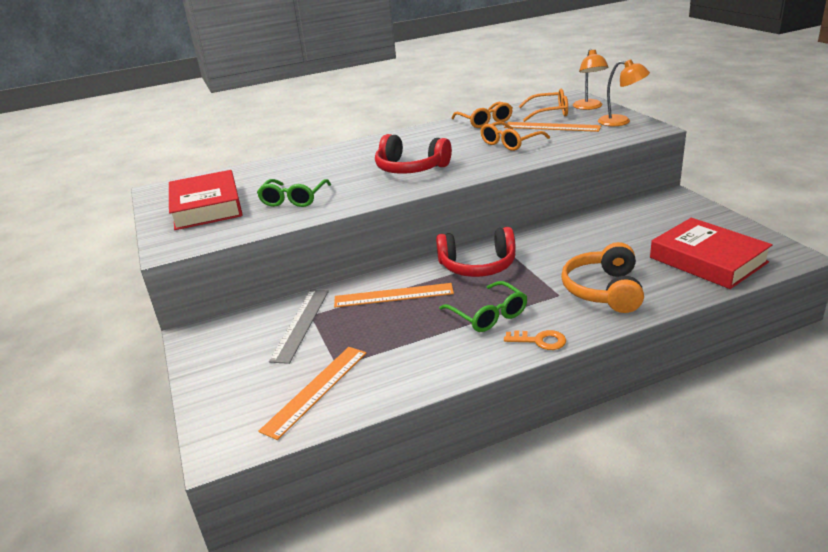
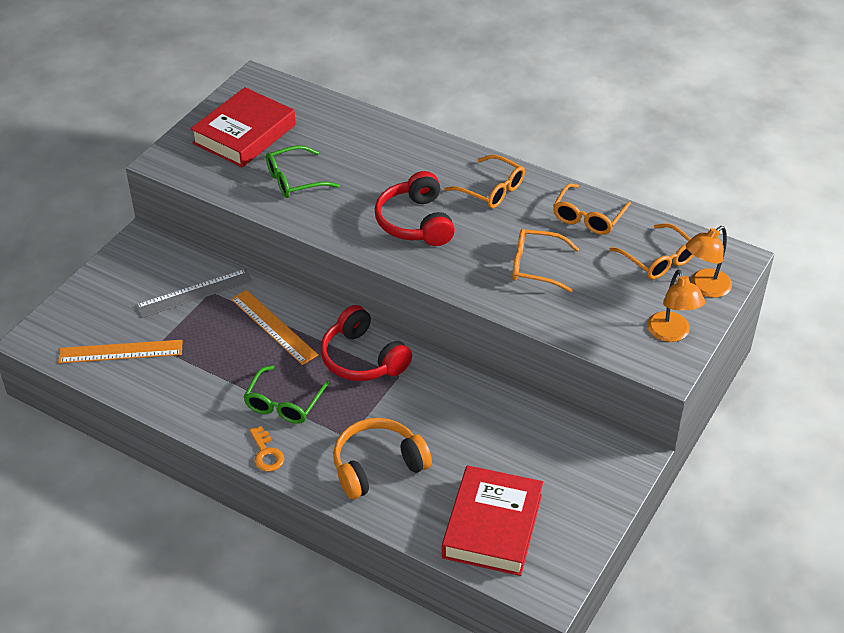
camera: 50 degrees right, 15 degrees up
orange ruler [504,122,601,132] -> none
none -> orange glasses [445,155,525,209]

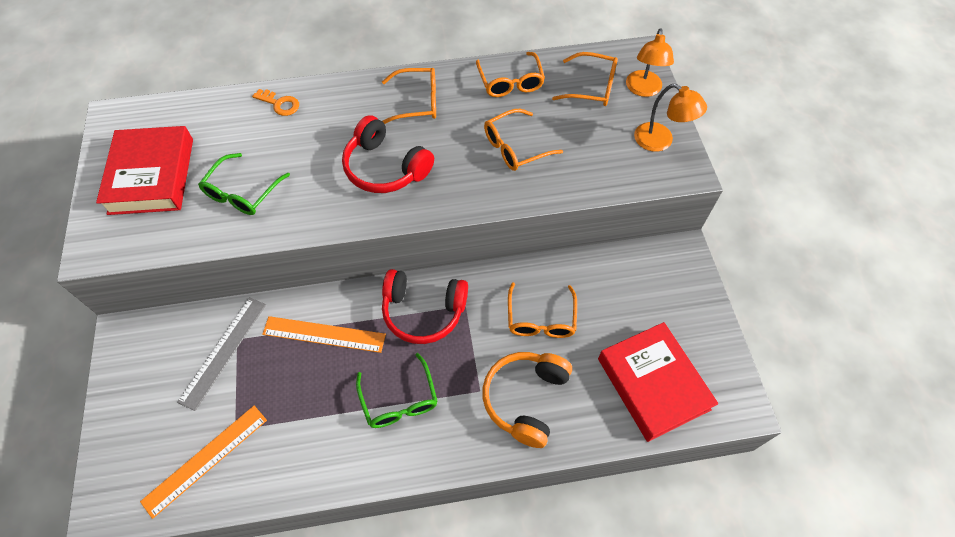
camera: 40 degrees left, 15 degrees up
orange key [249,426,284,472] -> orange key moved to [252,89,299,116]
none -> orange glasses [508,282,577,338]

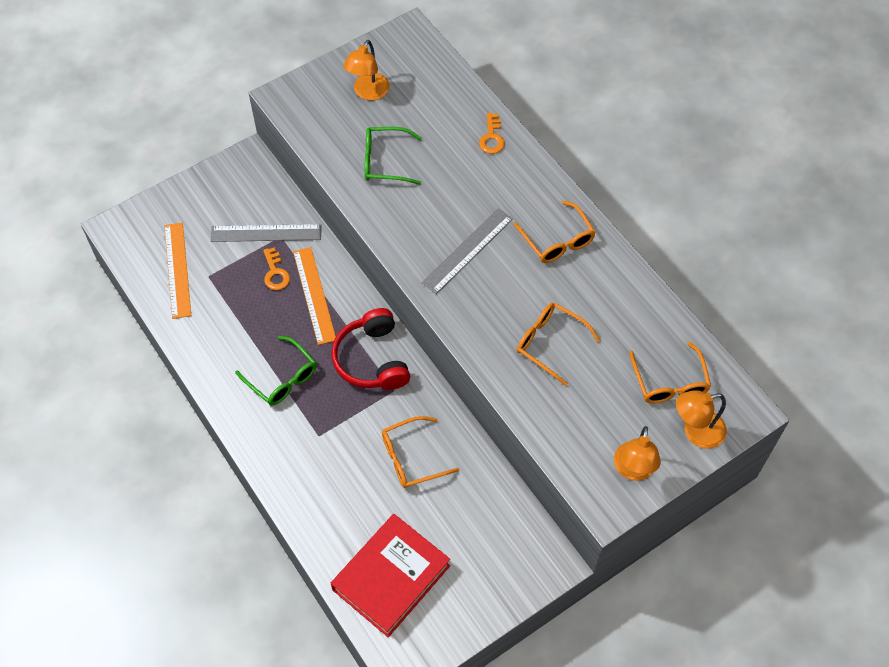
camera: 65 degrees right, 0 degrees up
red book [96,126,193,215] -> orange lamp [343,40,390,100]
orange ruler [140,406,267,519] -> orange ruler turned 60 degrees clockwise [164,223,191,319]
red headphones [342,115,434,193] -> grey ruler [421,208,513,294]
green glasses [356,353,437,428] -> green glasses turned 90 degrees counterclockwise [235,336,317,406]
orange glasses [476,52,545,97] -> none
orange headphones [482,352,572,448] -> none
none -> orange key [263,247,290,290]

